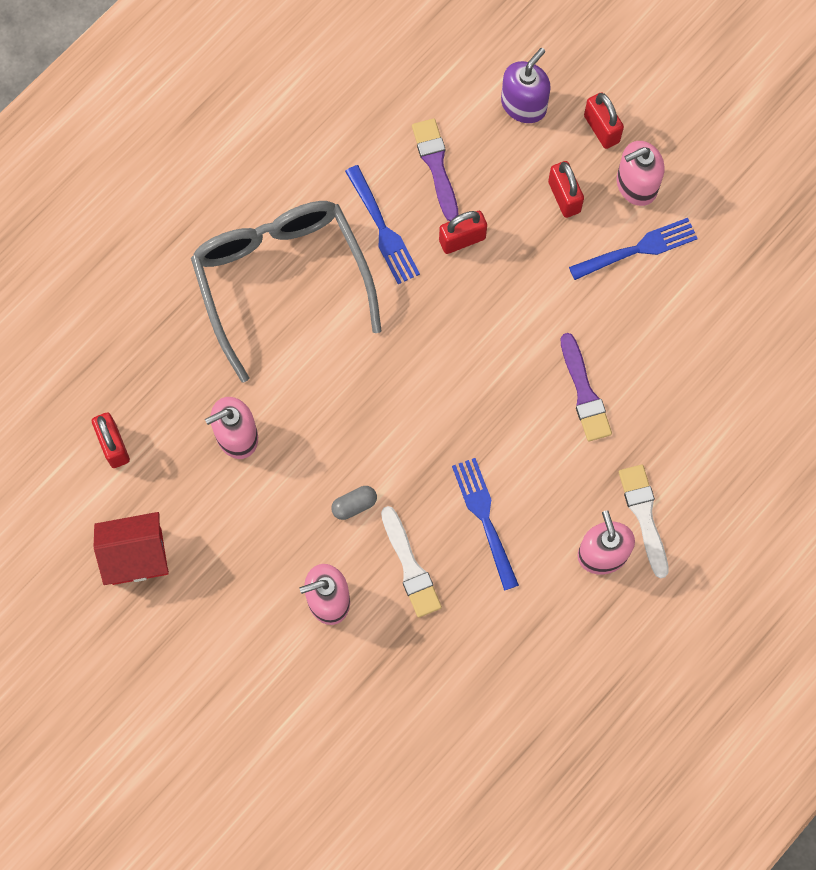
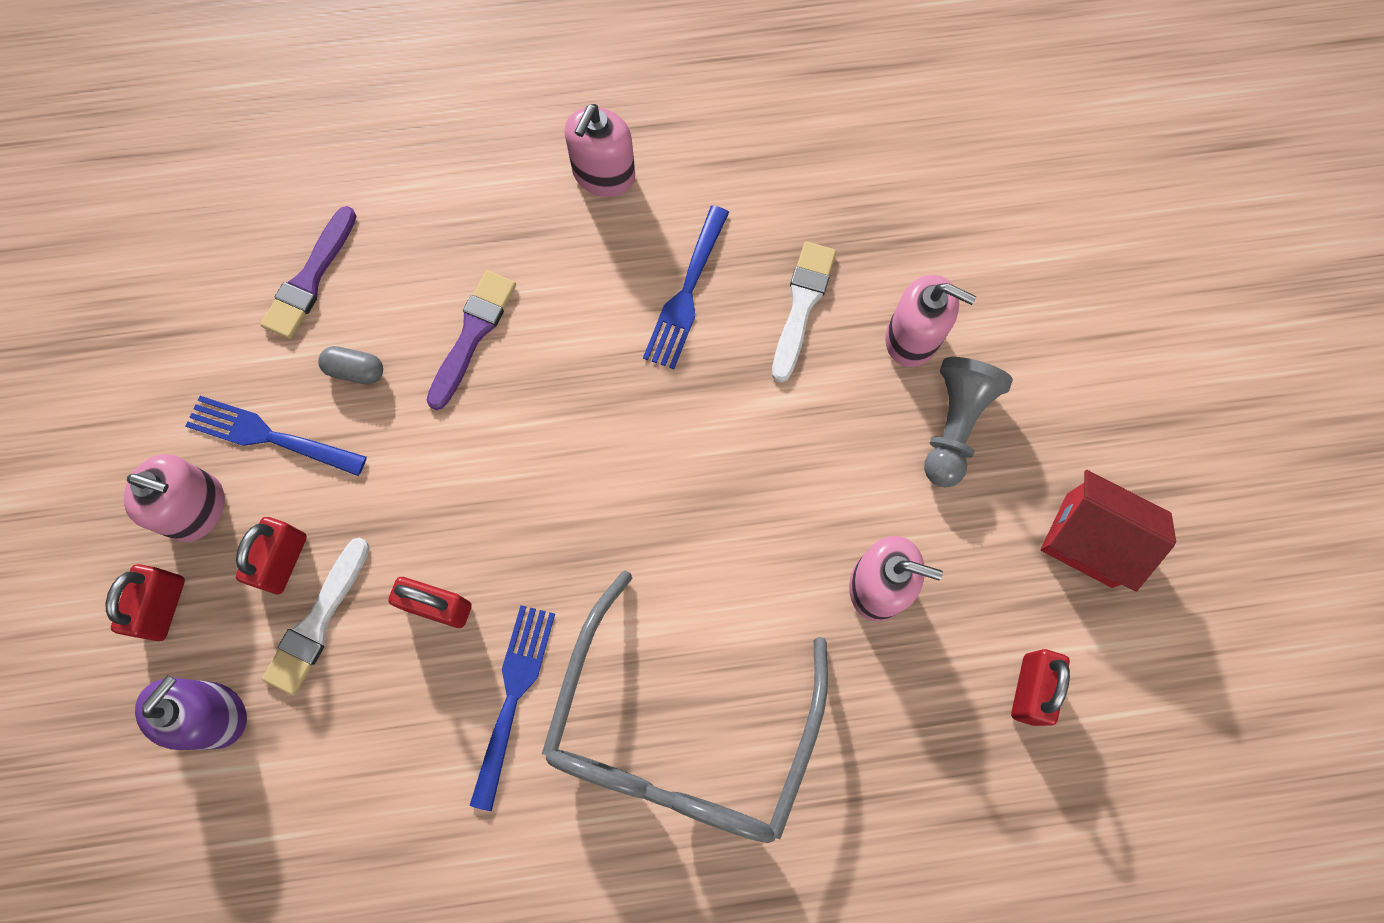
camera: 140 degrees left, 0 degrees up
grey capsule [331,486,377,520] -> grey capsule moved to [318,346,383,385]
purple brush [412,118,458,221] -> purple brush moved to [261,206,356,339]
purple soap dispenser [501,48,551,123] -> purple soap dispenser turned 135 degrees clockwise [135,675,247,750]
white brush [619,465,669,578] -> white brush moved to [262,537,370,696]
none -> grey pawn [924,357,1013,487]

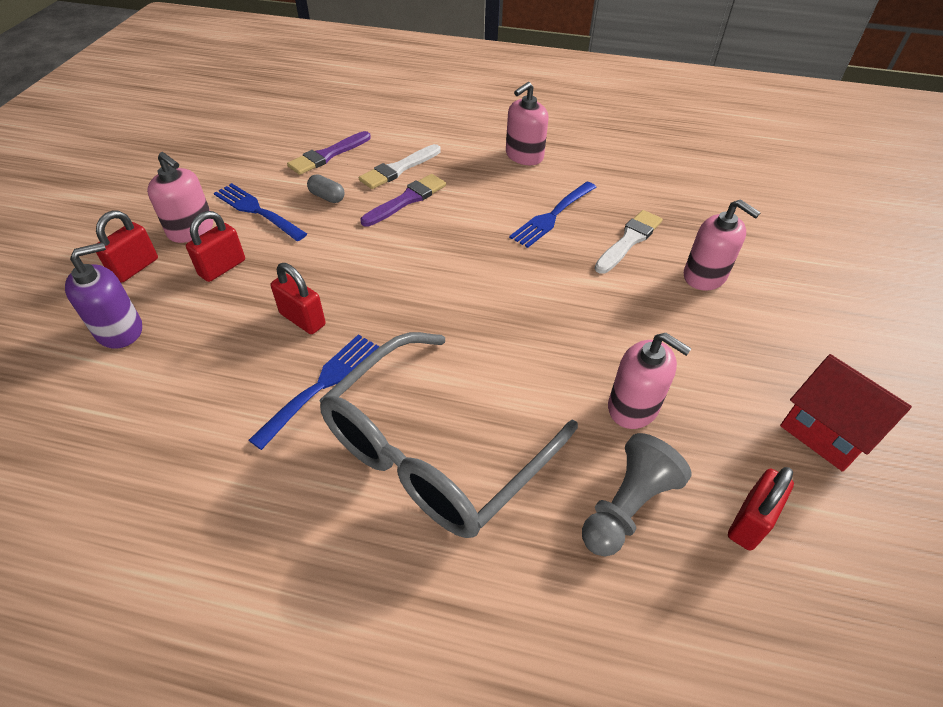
camera: 20 degrees right, 25 degrees down
white brush [262,537,370,696] -> white brush moved to [359,144,441,189]
grey pawn [924,357,1013,487] -> grey pawn moved to [582,433,692,556]

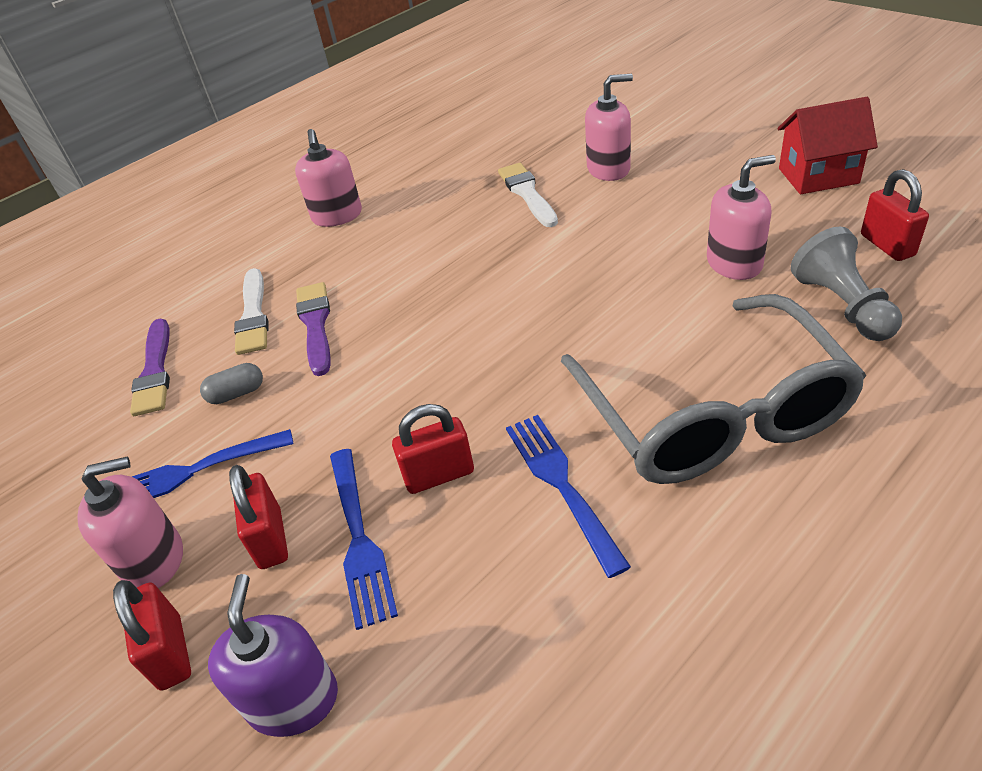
camera: 50 degrees left, 5 degrees down
blue fork [509,182,597,248] -> blue fork moved to [330,449,398,630]

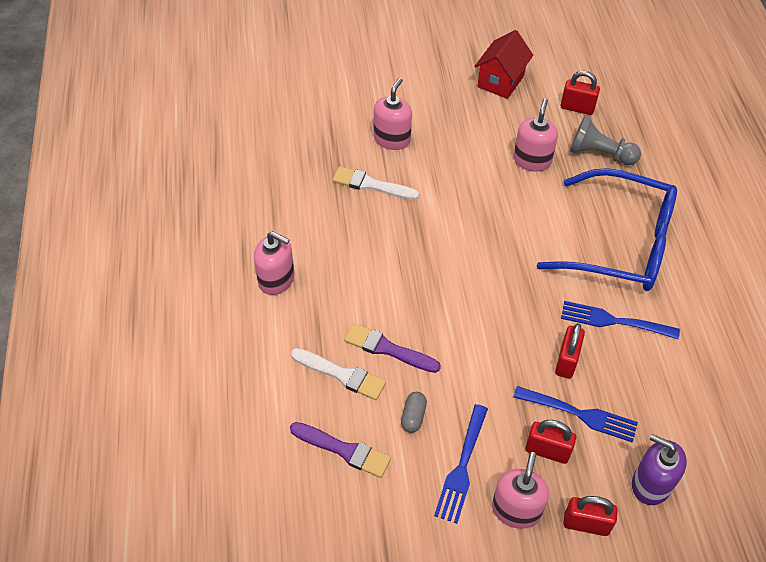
camera: 60 degrees left, 10 degrees up
grey glasses [561,294,866,484] -> blue glasses [537,168,677,291]

